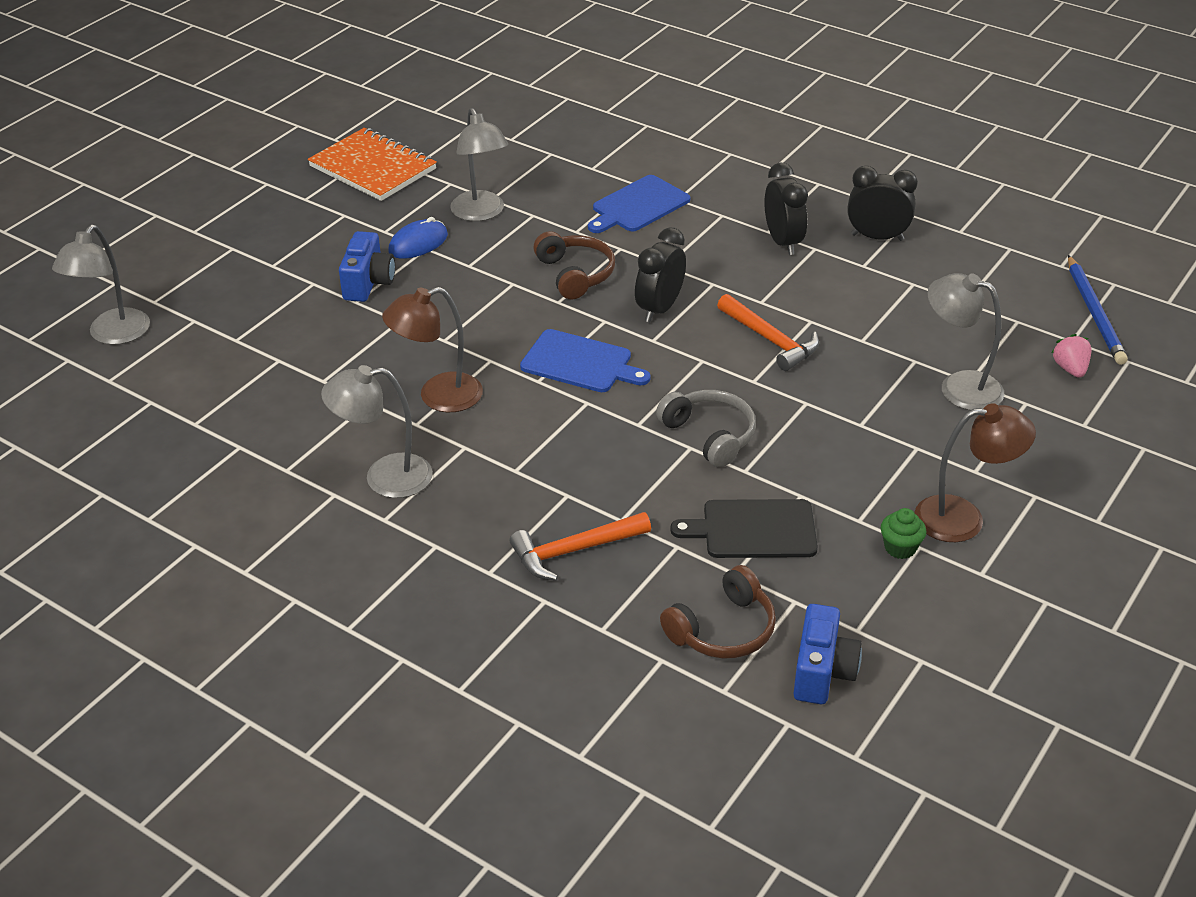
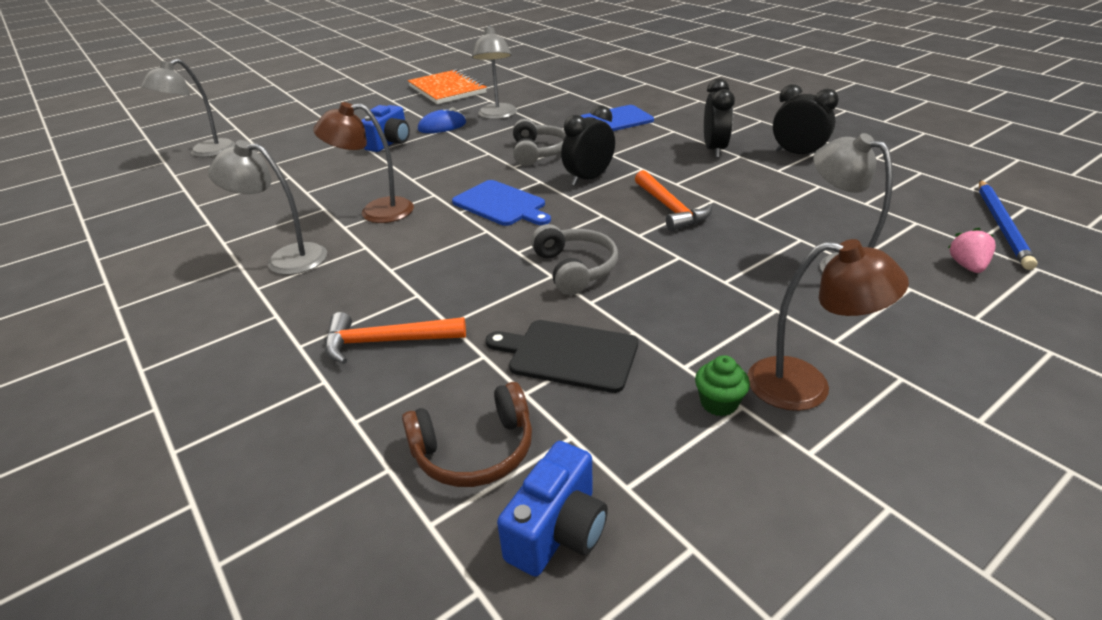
camera: 20 degrees right, 5 degrees down
brown headphones [533,231,615,299] -> grey headphones [513,119,566,166]

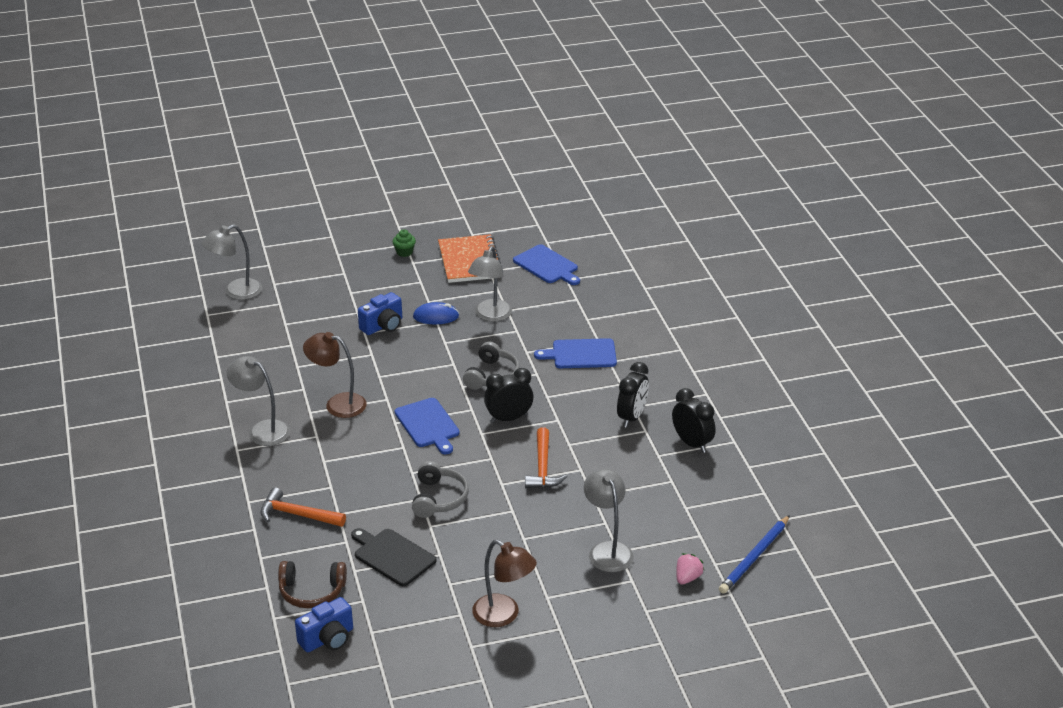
camera: 20 degrees right, 0 degrees up
green cupcake [695,355,750,416] -> green cupcake moved to [393,229,416,257]
none -> blue cutting board [513,244,580,285]

